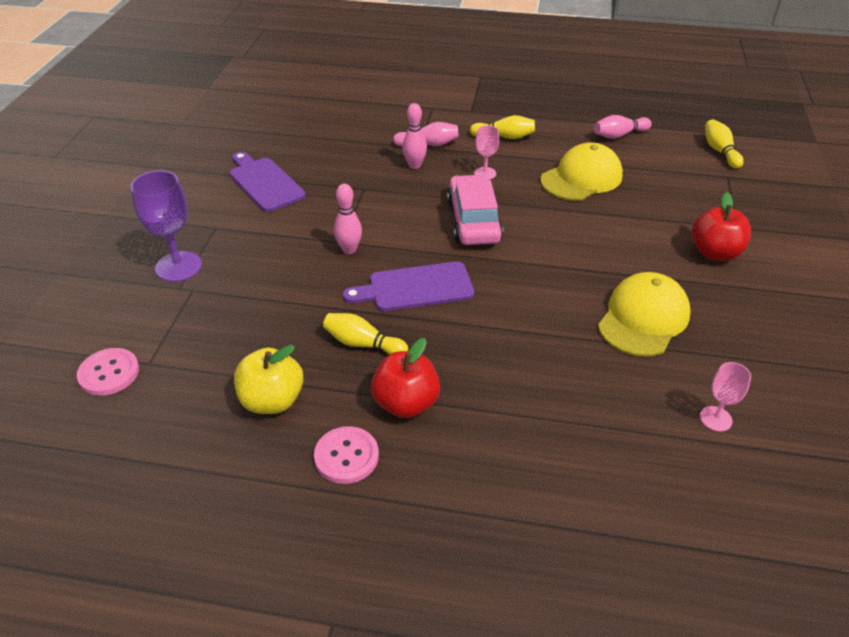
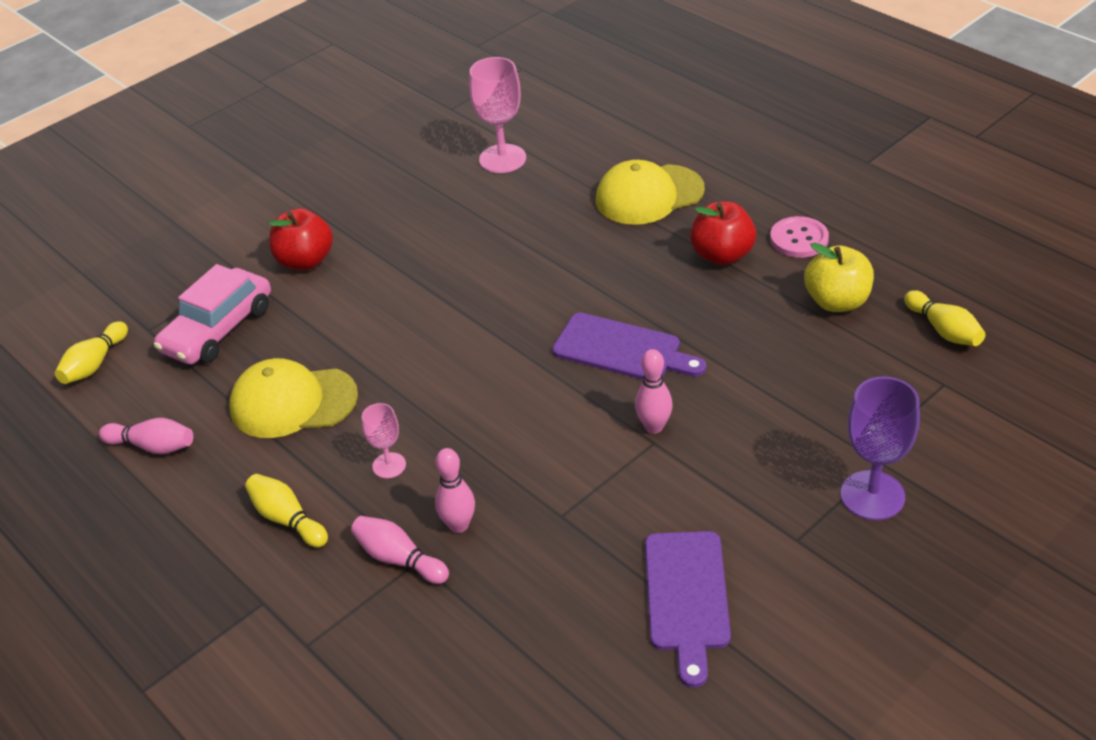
camera: 140 degrees left, 0 degrees up
pink button [77,348,139,396] -> none
yellow bowling pin [323,313,408,354] -> yellow bowling pin moved to [904,290,985,346]
pink car [447,175,503,245] -> pink car moved to [154,264,271,365]
yellow cap [598,272,691,357] -> yellow cap moved to [596,160,705,225]
pink goblet [700,362,751,431] -> pink goblet [469,57,526,173], size x1.78

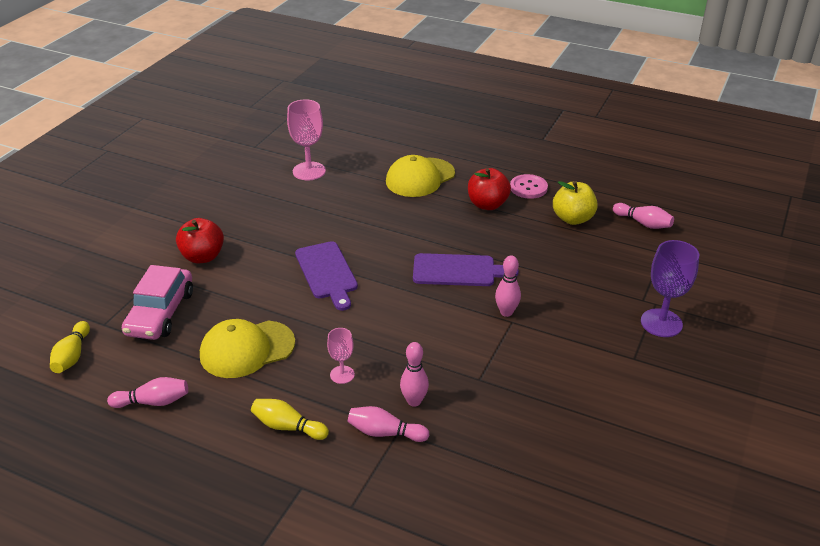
camera: 25 degrees left, 5 degrees down
purple cutting board [645,531,731,688] -> purple cutting board moved to [295,241,358,311]
yellow bowling pin [904,290,985,346] -> pink bowling pin [613,203,674,229]

